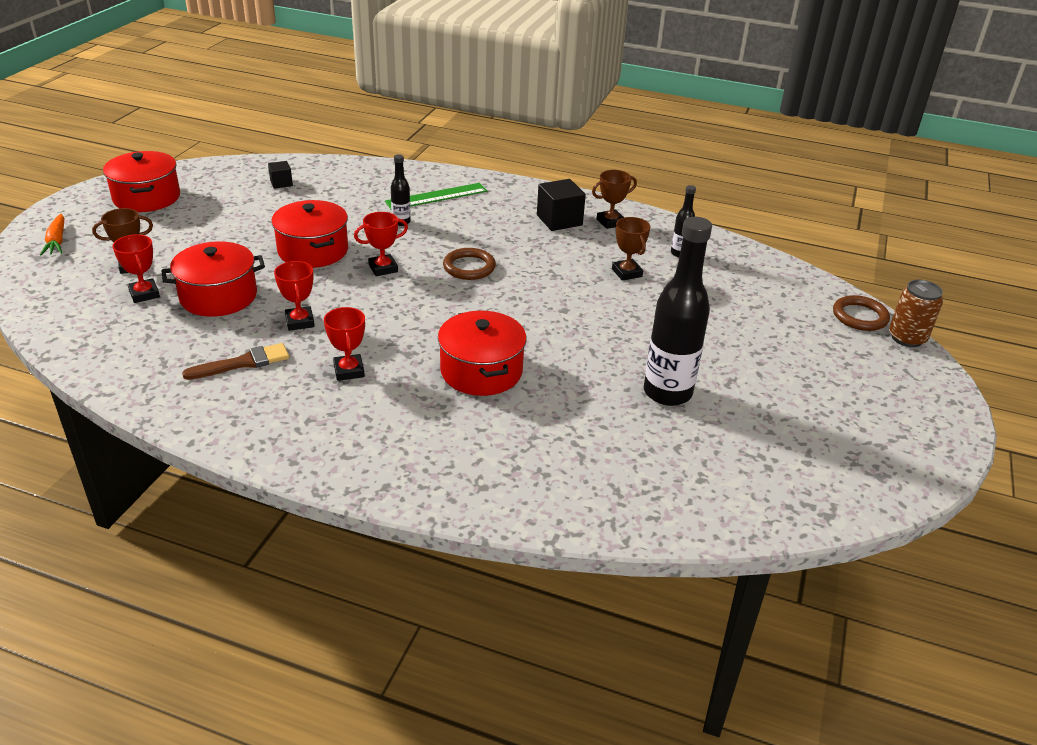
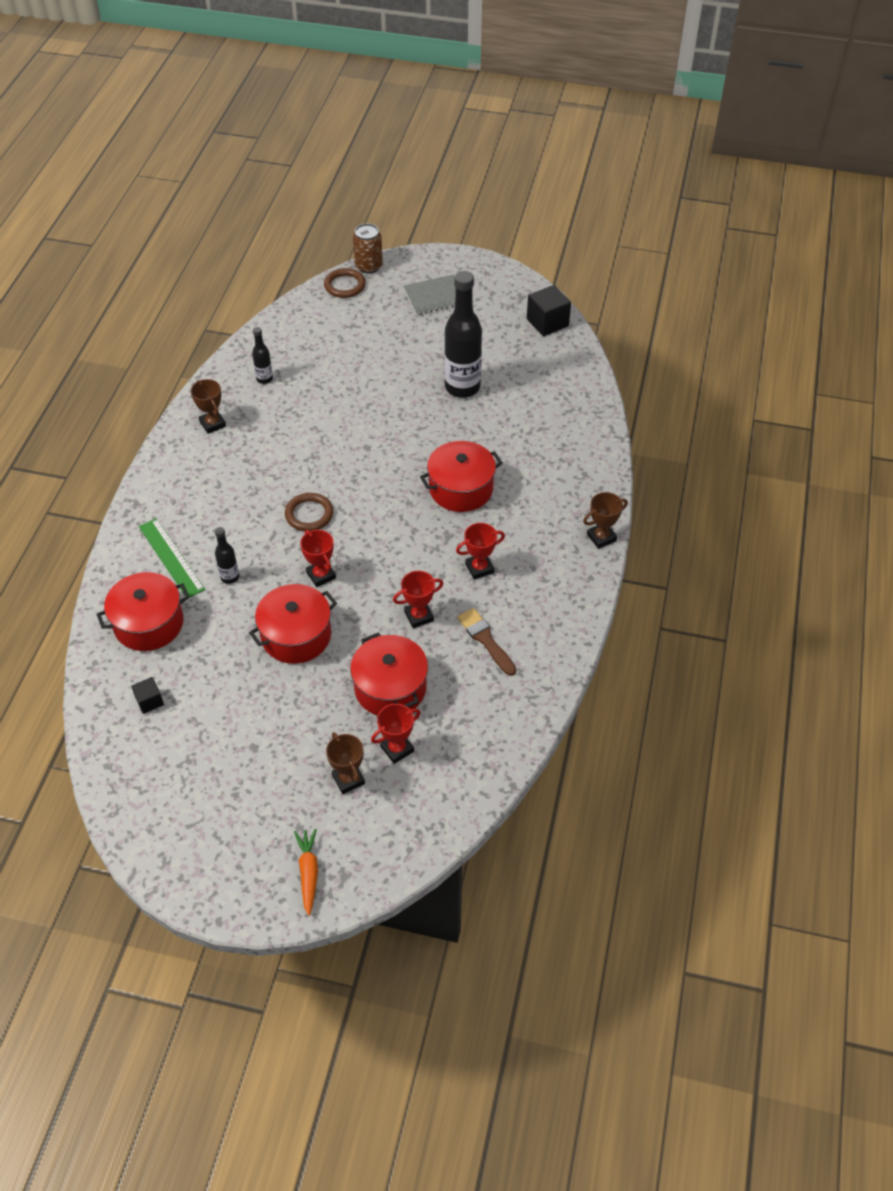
camera: 95 degrees left, 15 degrees up
orange carrot [40,214,64,255] -> orange carrot turned 75 degrees counterclockwise [294,829,318,916]
red pot [103,151,180,212] -> red pot moved to [96,572,189,651]
black cube [537,179,586,231] -> black cube moved to [527,285,571,336]
brown trophy [612,217,651,281] -> brown trophy moved to [583,492,628,549]
none -> grey notebook [403,275,456,315]

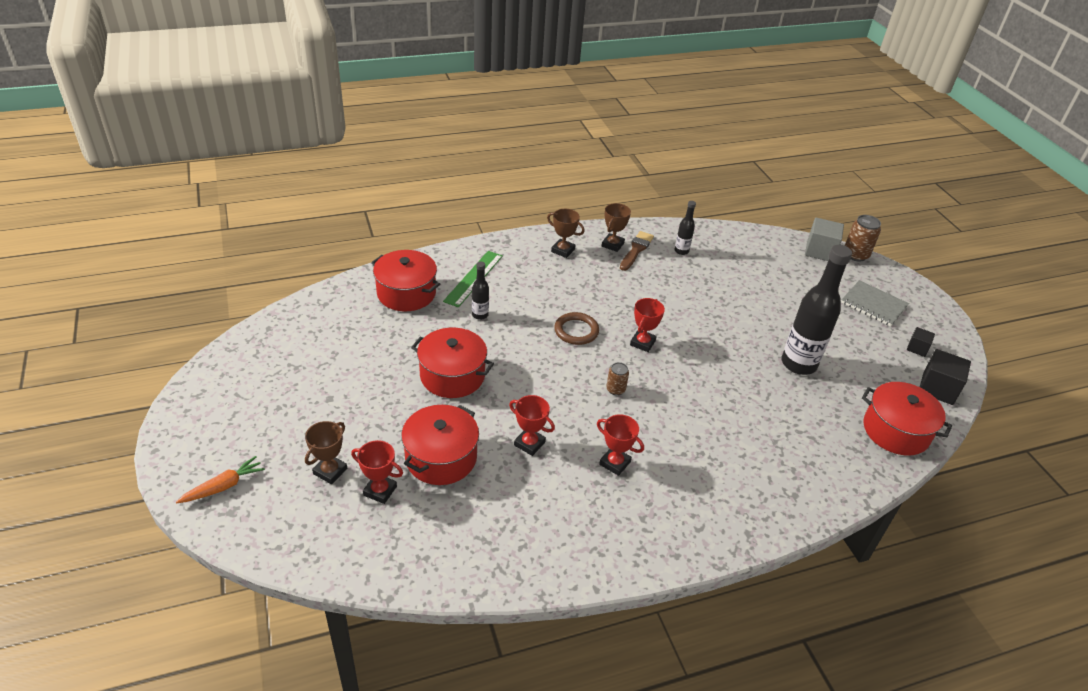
camera: 55 degrees right, 10 degrees down
black cube [131,677,164,714] -> black cube moved to [907,327,935,357]
red trophy [300,530,336,587] -> red trophy moved to [630,298,665,352]
brown ring [324,268,366,298] -> grey cube [805,218,844,261]
red pot [420,441,502,512] -> red pot moved to [862,382,952,456]
brown brush [457,608,516,676] -> brown brush moved to [620,231,654,271]
brown trophy [583,492,628,549] -> brown trophy moved to [547,209,585,258]
none -> brown can [606,362,629,395]

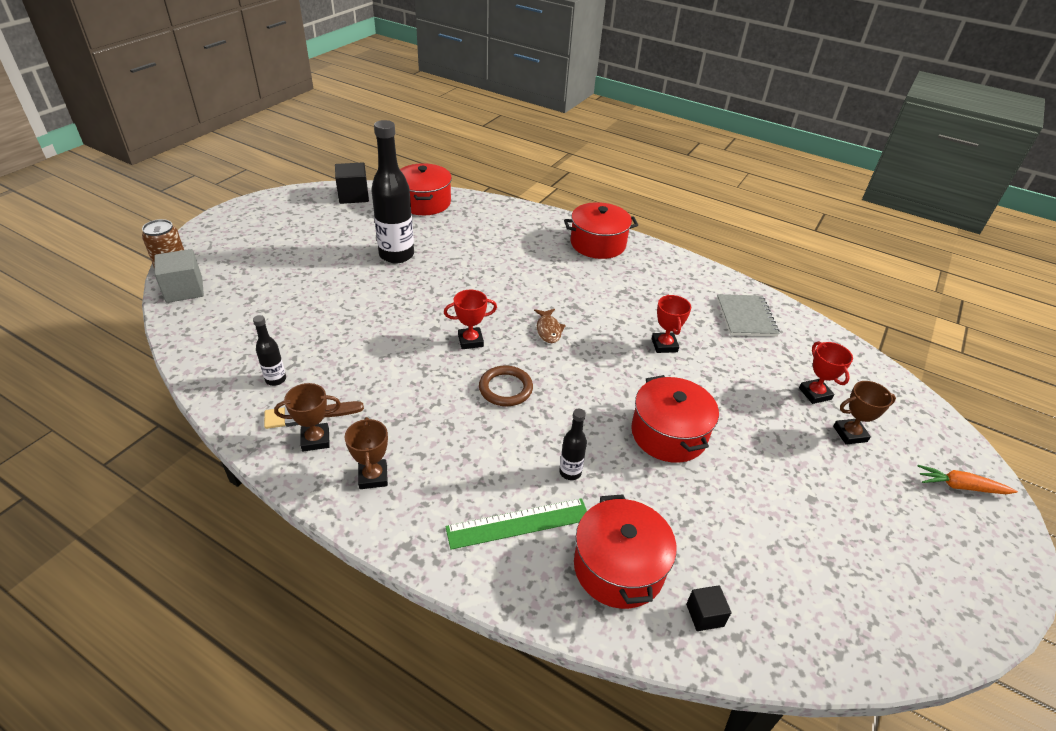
camera: 130 degrees left, 0 degrees up
red pot [401,405,479,485] -> red pot moved to [564,202,638,259]
red trophy [597,414,644,476] -> none
brown can [606,362,629,395] -> brown fish [534,309,566,343]
grey notebook [841,280,909,326] -> grey notebook moved to [717,294,780,336]
black cube [907,327,935,357] -> black cube moved to [686,585,732,631]

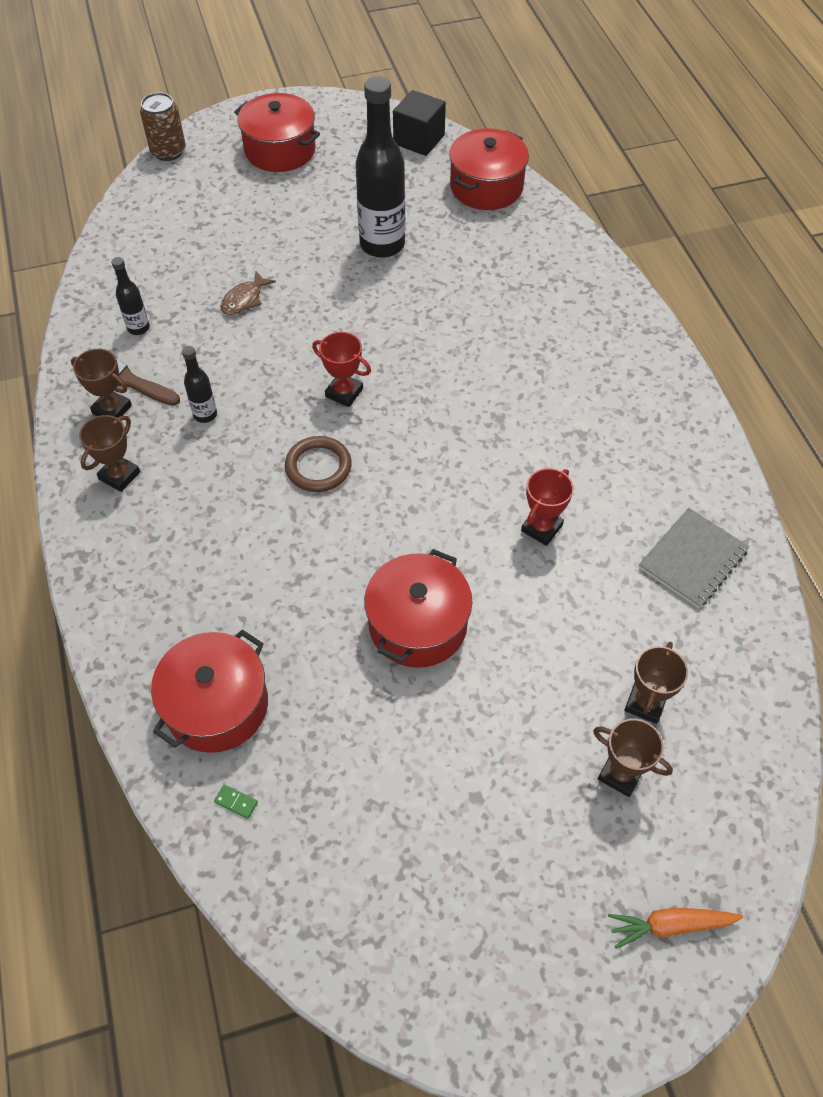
camera: 45 degrees right, 15 degrees up
grey cube [155,249,204,303] -> none
green ruler [445,498,587,550] -> none
brown fish [534,309,566,343] -> brown fish moved to [220,271,276,315]
black bottle [559,409,587,480] -> black bottle moved to [182,346,217,423]
red pot [564,202,638,259] -> red pot moved to [234,93,320,172]
black cube [686,585,732,631] -> green domino [214,785,258,819]
red trophy [799,341,853,404] -> brown trophy [624,642,688,724]
orange carrot [917,465,1018,494] -> orange carrot turned 60 degrees counterclockwise [608,908,743,949]

